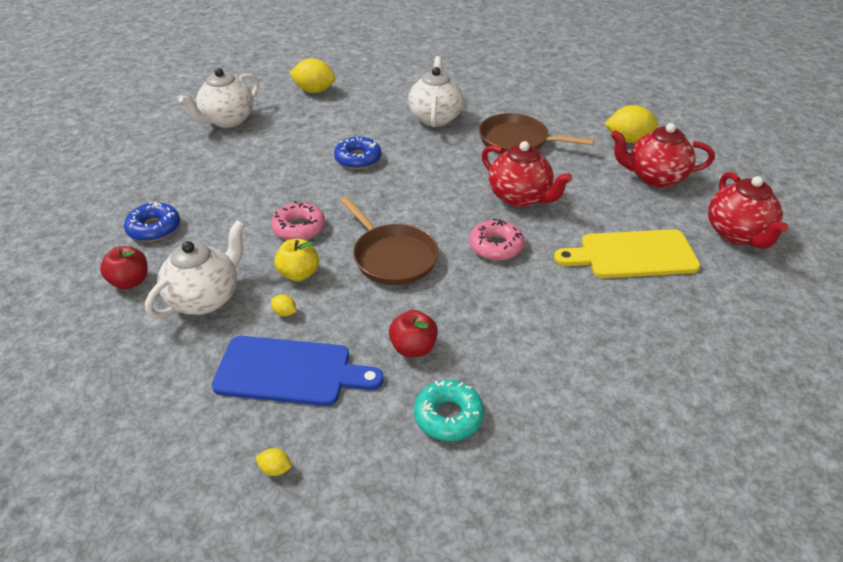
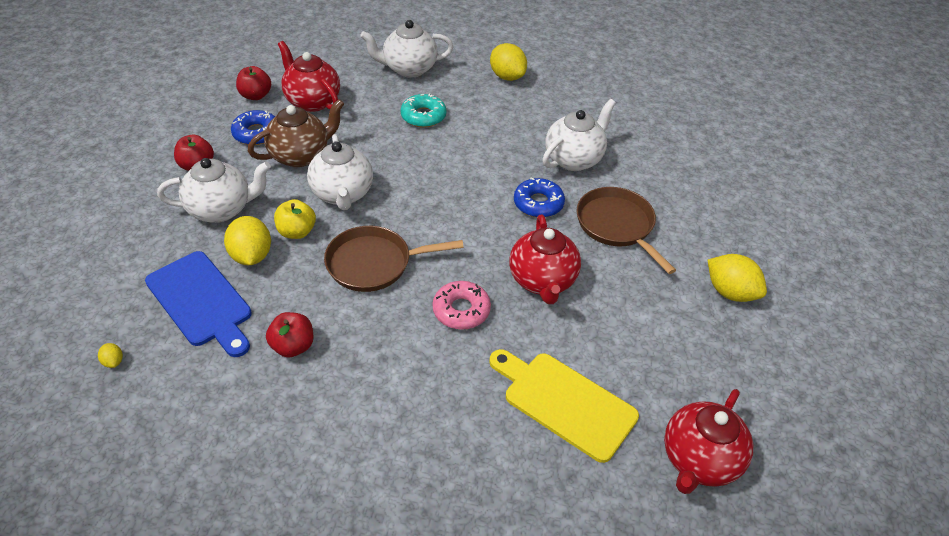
camera: 40 degrees right, 5 degrees up
pink donut [271,201,325,240] -> white teapot [307,134,373,210]
yellow lemon [271,294,296,317] -> yellow lemon [224,216,271,265], size x2.25
blue donut [334,137,381,169] -> blue donut moved to [514,178,565,217]
brown pan [341,197,439,285] -> brown pan turned 75 degrees clockwise [324,226,464,292]
turquoise donut [414,380,484,441] -> turquoise donut moved to [401,93,446,128]
red teapot [611,123,715,188] -> red teapot moved to [278,41,340,112]
none -> red apple [236,66,271,100]
none -> brown teapot [248,99,344,167]

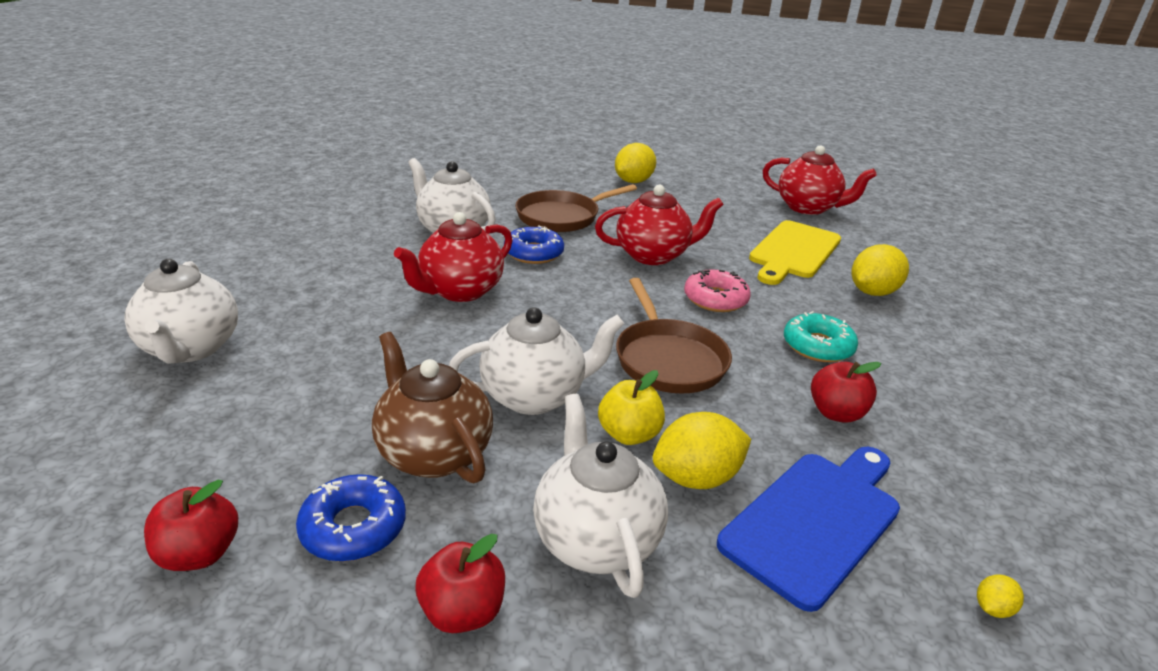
camera: 95 degrees left, 15 degrees down
red teapot [278,41,340,112] -> red teapot moved to [394,212,513,302]
turquoise donut [401,93,446,128] -> turquoise donut moved to [784,311,858,362]
yellow lemon [490,43,527,81] -> yellow lemon moved to [852,244,909,296]

